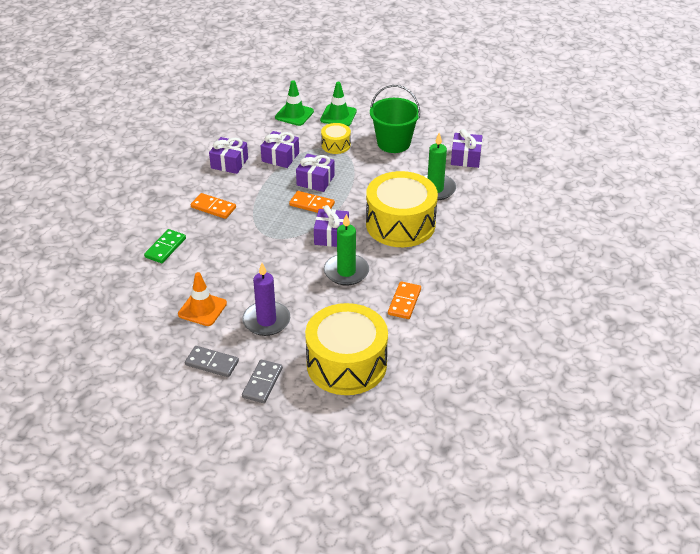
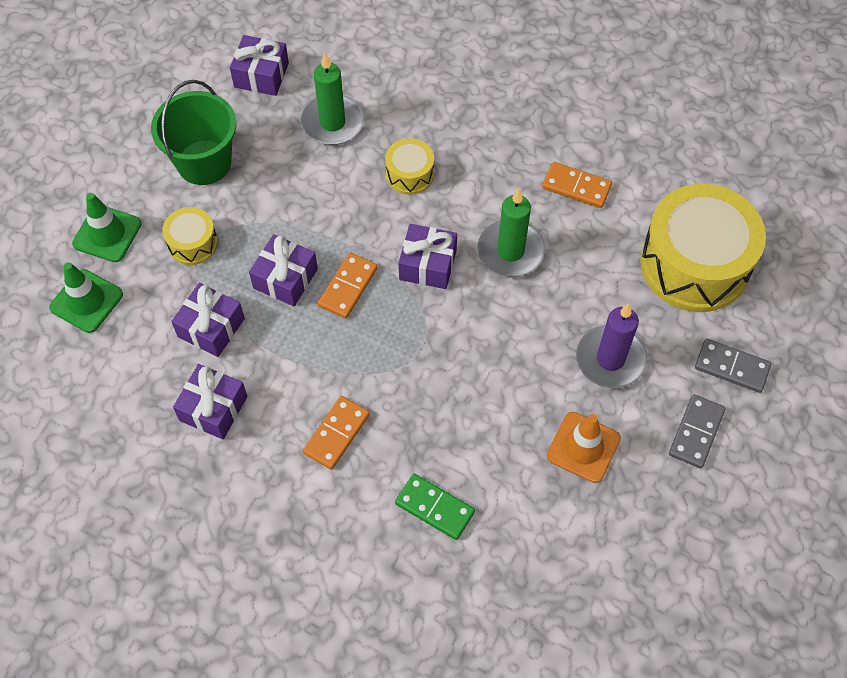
camera: 85 degrees left, 20 degrees up
yellow drum [366,171,438,247] -> yellow drum [385,138,434,195], size x0.46

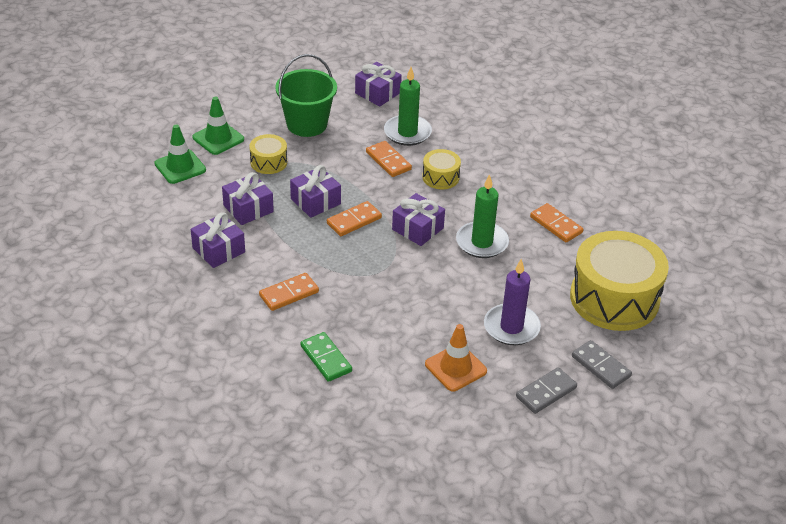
camera: 25 degrees right, 20 degrees down
none -> orange domino [366,141,412,177]

